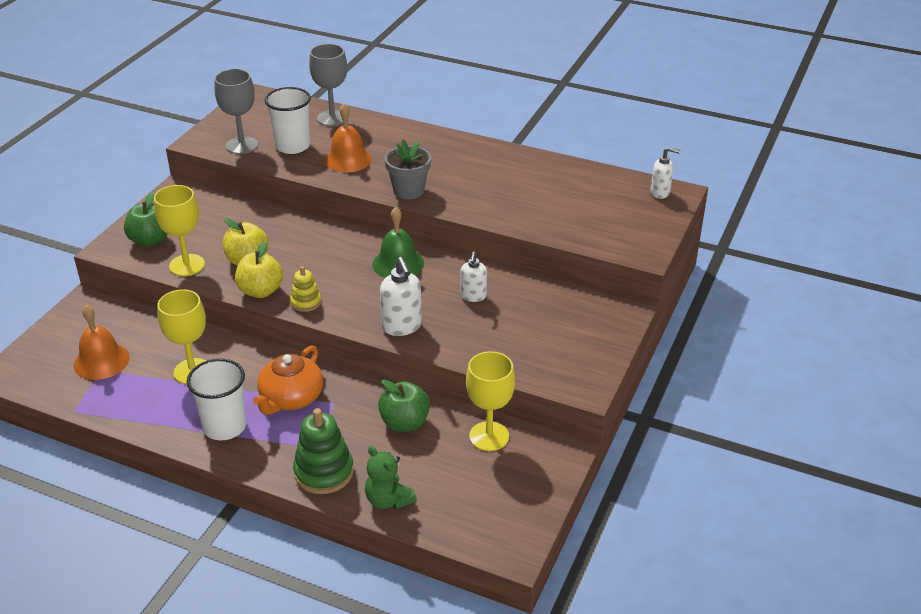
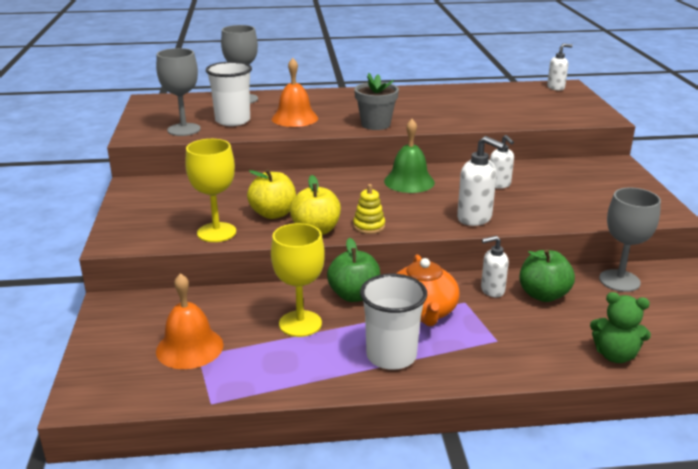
camera: 30 degrees left, 10 degrees down
green apple [124,193,167,247] -> green apple moved to [327,238,380,302]
green stacking toy [293,408,354,494] -> none
yellow goblet [466,351,515,451] -> grey goblet [599,188,661,292]
none -> white soap dispenser [481,236,509,297]

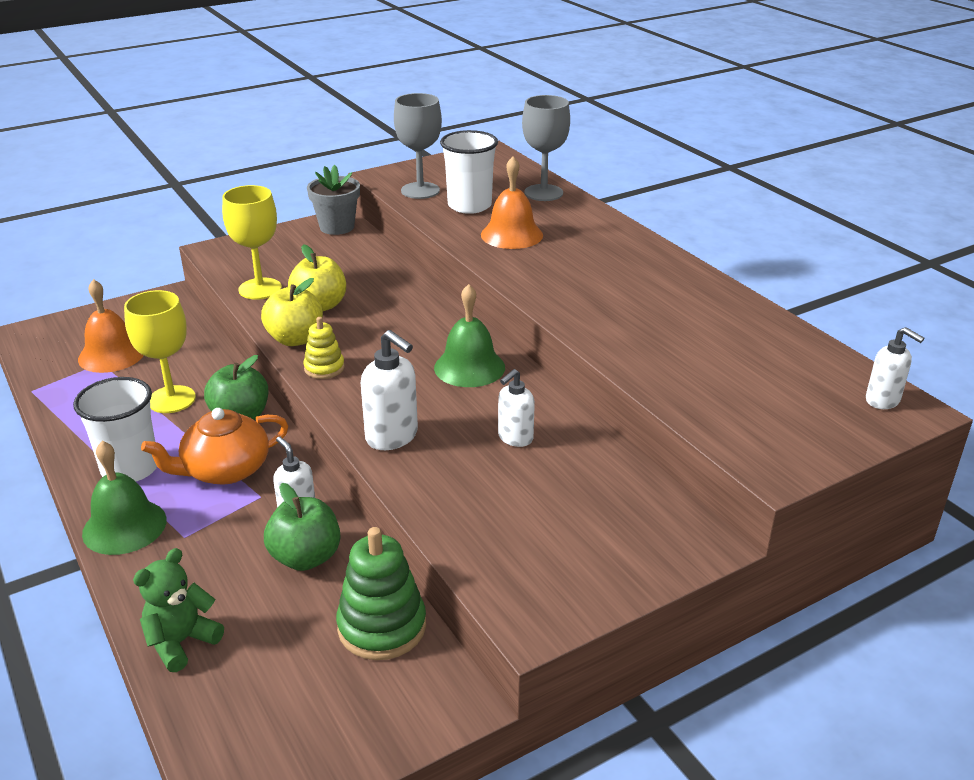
camera: 65 degrees right, 5 degrees up
grey flower pot [354,73,399,130] -> grey flower pot moved to [307,165,360,235]
white soap dispenser [457,136,505,226] -> white soap dispenser turned 60 degrees counterclockwise [361,330,418,450]
green teddy bear [590,292,651,363] -> green teddy bear turned 45 degrees clockwise [133,548,224,672]
grey goblet [599,188,661,292] -> green stacking toy [336,527,426,660]
none -> green bell [82,441,167,555]

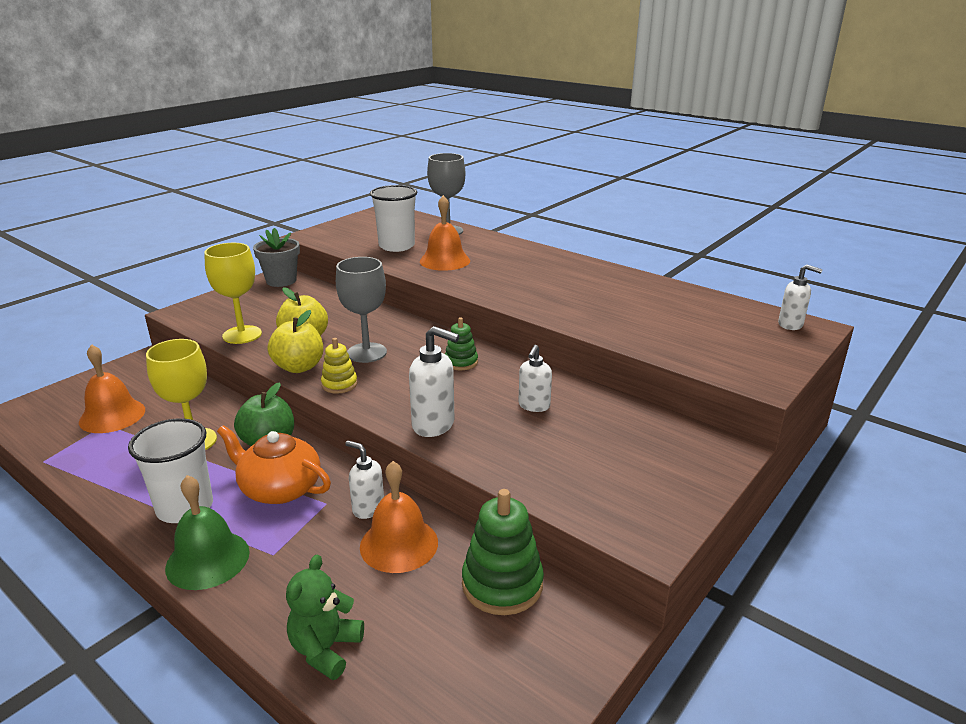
camera: 20 degrees left, 5 degrees down
orange teapot [141,408,288,485] -> orange teapot turned 75 degrees clockwise [217,425,331,504]
green apple [264,483,340,571] -> orange bell [360,461,438,573]
grey goblet [394,93,442,199] -> grey goblet moved to [336,257,387,363]
green bell [434,284,505,387] -> green stacking toy [445,317,478,370]

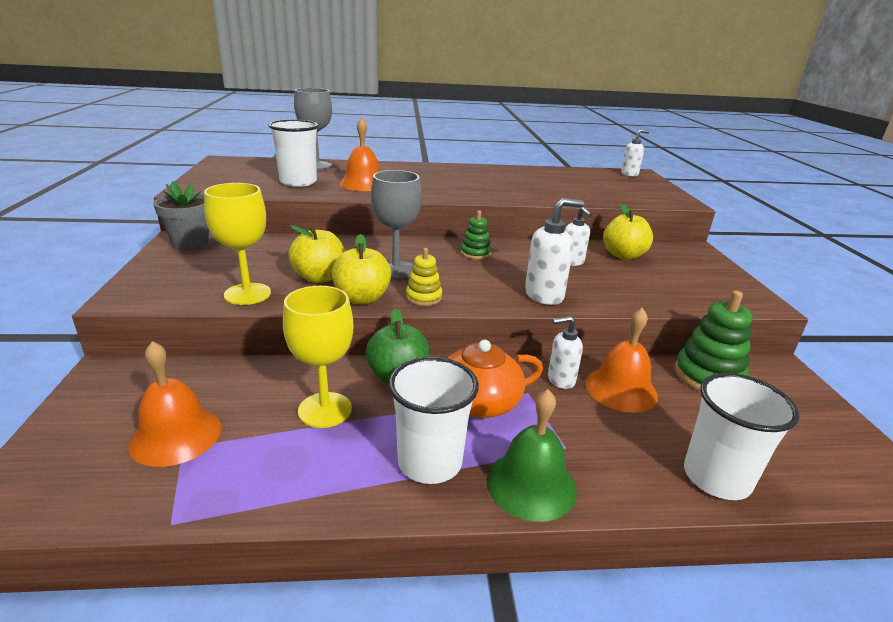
camera: 45 degrees left, 0 degrees up
green teddy bear [286,555,364,680] -> white cup [684,373,800,500]
none -> yellow apple [603,204,653,260]

